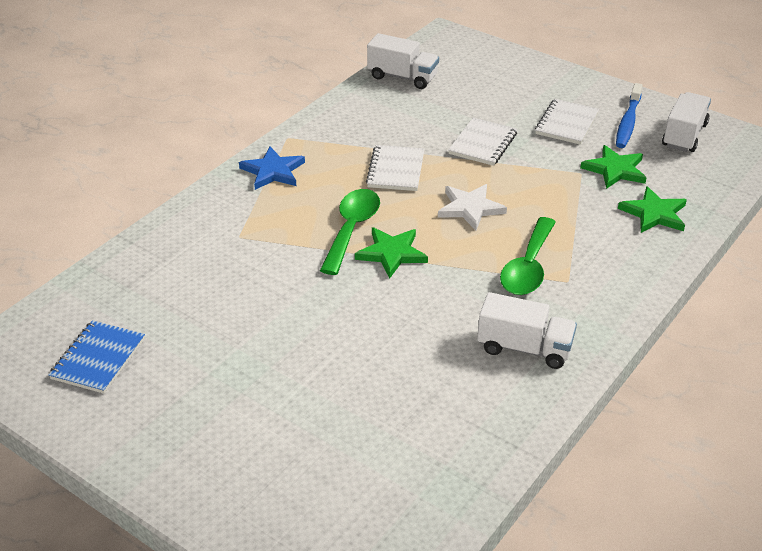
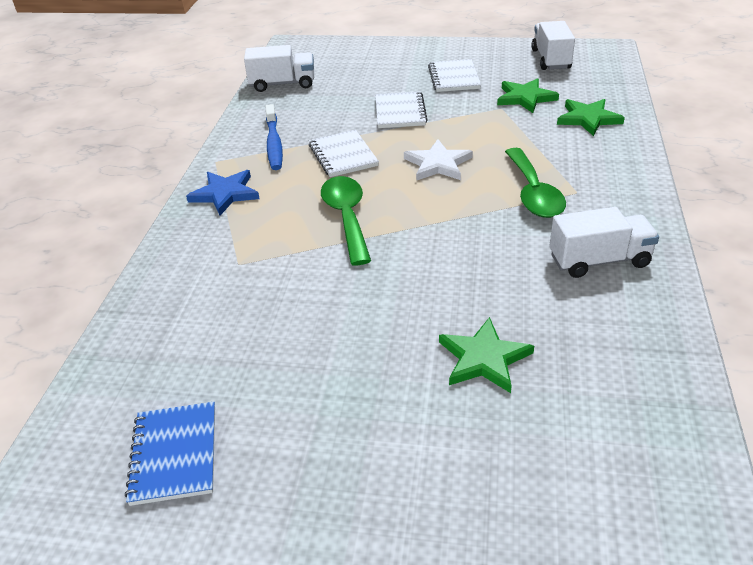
camera: 25 degrees left, 0 degrees up
green star [355,227,428,278] -> green star moved to [439,317,534,393]
blue toothbrush [616,83,643,148] -> blue toothbrush moved to [265,104,283,170]

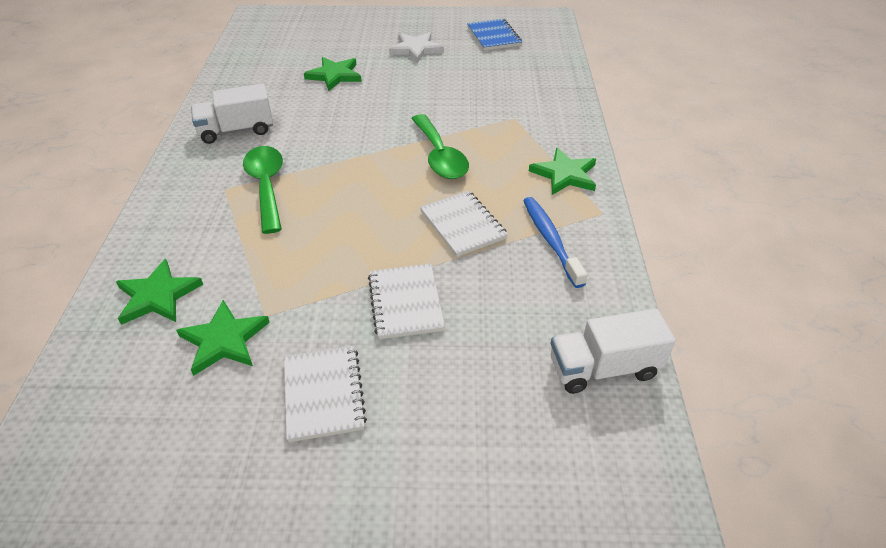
camera: 170 degrees right, 5 degrees up
blue star [186,170,260,215] -> green star [529,148,596,195]
white star [404,139,473,181] -> white star moved to [389,32,444,63]
white truck [532,21,575,70] -> none

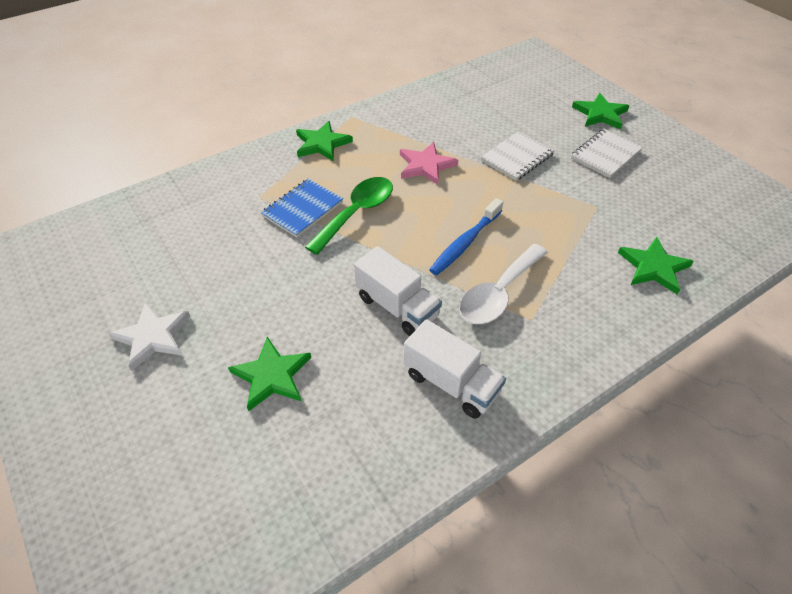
camera: 125 degrees left, 5 degrees up
green star [176,300,270,376] -> green star moved to [572,93,629,129]
green spoon [243,146,283,234] -> white spoon [459,244,548,324]
white notebook [420,191,508,257] -> pink star [400,142,458,185]
blue notebook [467,19,522,51] -> blue notebook moved to [261,179,343,238]
blue toothbrush [523,197,587,288] -> blue toothbrush moved to [429,198,503,275]
white truck [551,308,676,394] -> white truck moved to [354,246,442,336]

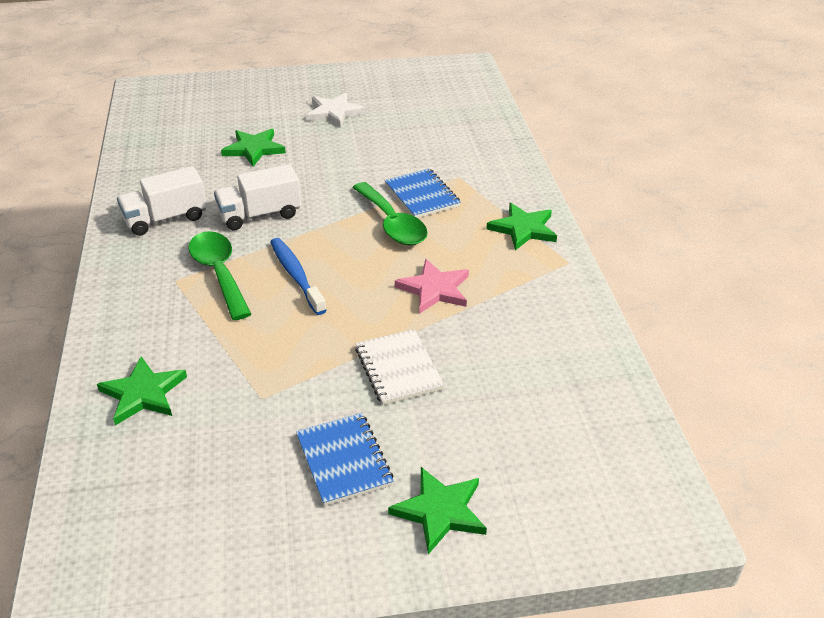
camera: 115 degrees right, 10 degrees down
white spoon [459,244,548,324] -> green spoon [188,231,251,320]
white notebook [571,129,643,178] -> blue notebook [296,413,394,506]

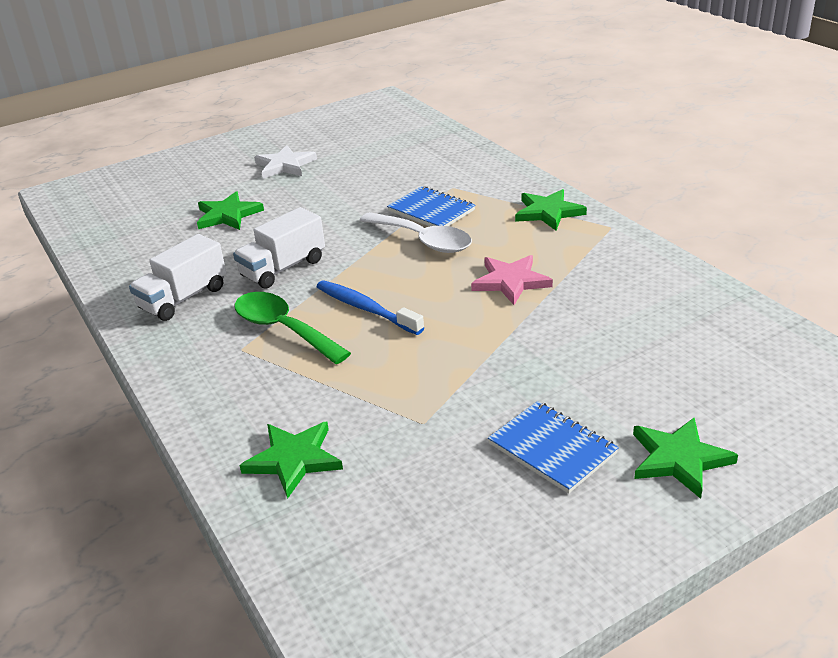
camera: 20 degrees left, 5 degrees down
green spoon [352,182,428,245] -> white spoon [359,212,472,253]
white notebook [355,329,445,405] -> none

